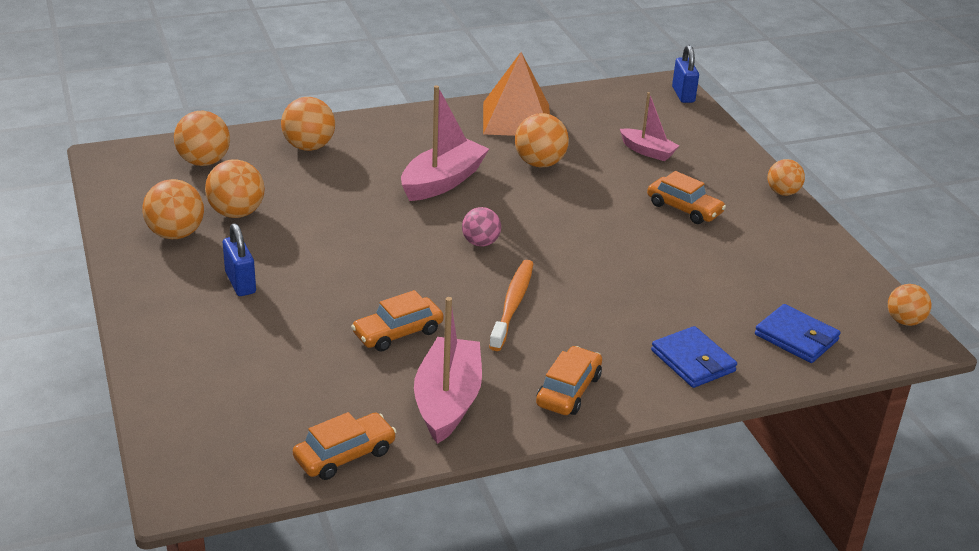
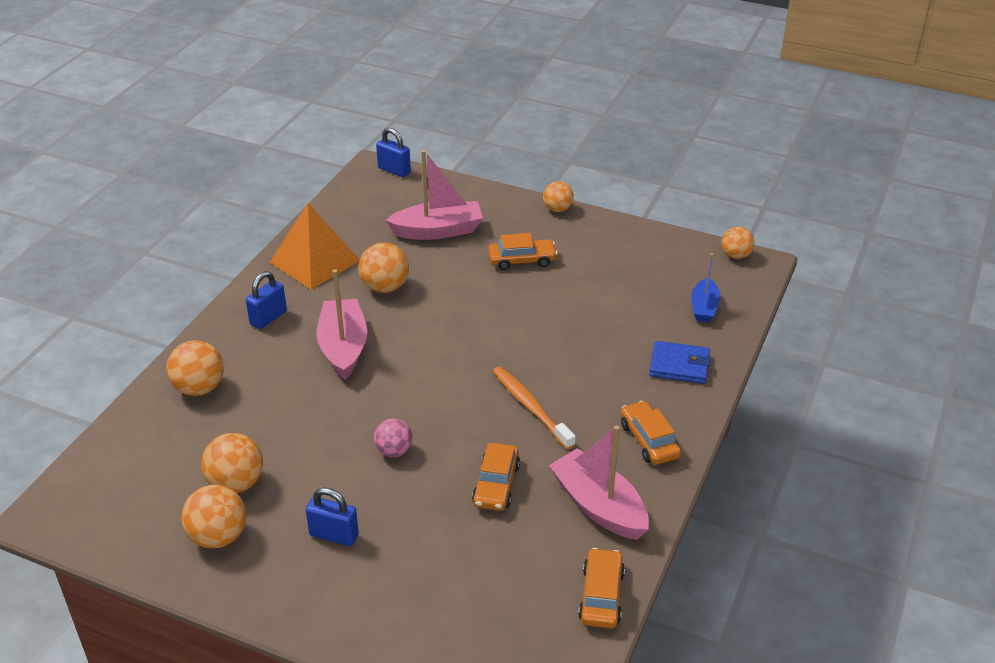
camera: 45 degrees left, 5 degrees up
orange ball [174,111,230,166] -> none
pink ball [462,207,501,247] -> pink ball moved to [374,418,413,457]
pink boat [620,92,680,161] -> pink boat [385,150,483,240], size x1.67
blue wallet [755,304,841,363] -> blue boat [691,253,721,322]
none -> blue padlock [246,271,287,329]

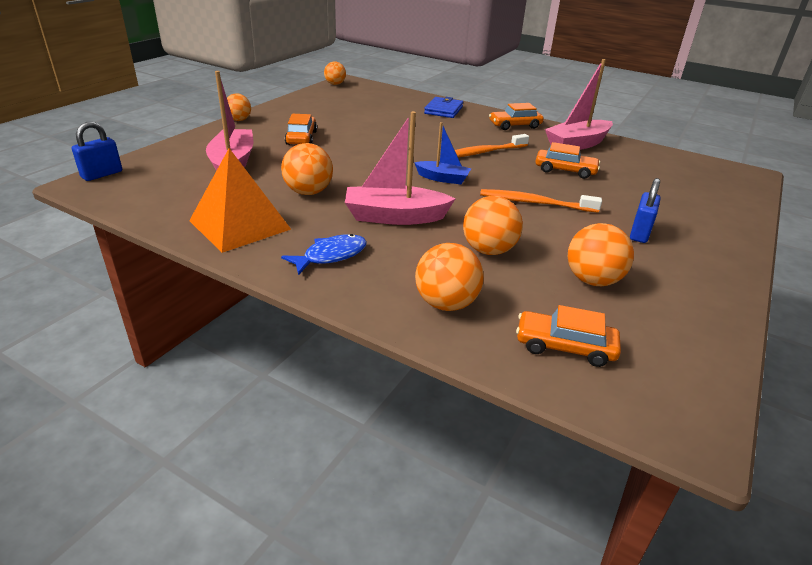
camera: 85 degrees left, 5 degrees down
orange ball [181,485,246,548] -> orange ball moved to [463,196,523,255]
blue padlock [246,271,287,329] -> blue fish [281,234,367,275]
pink ball [374,418,413,457] -> orange toothbrush [480,189,602,213]
orange car [578,548,625,628] -> orange car moved to [516,305,621,367]
blue boat [691,253,721,322] -> blue boat moved to [414,122,471,184]

